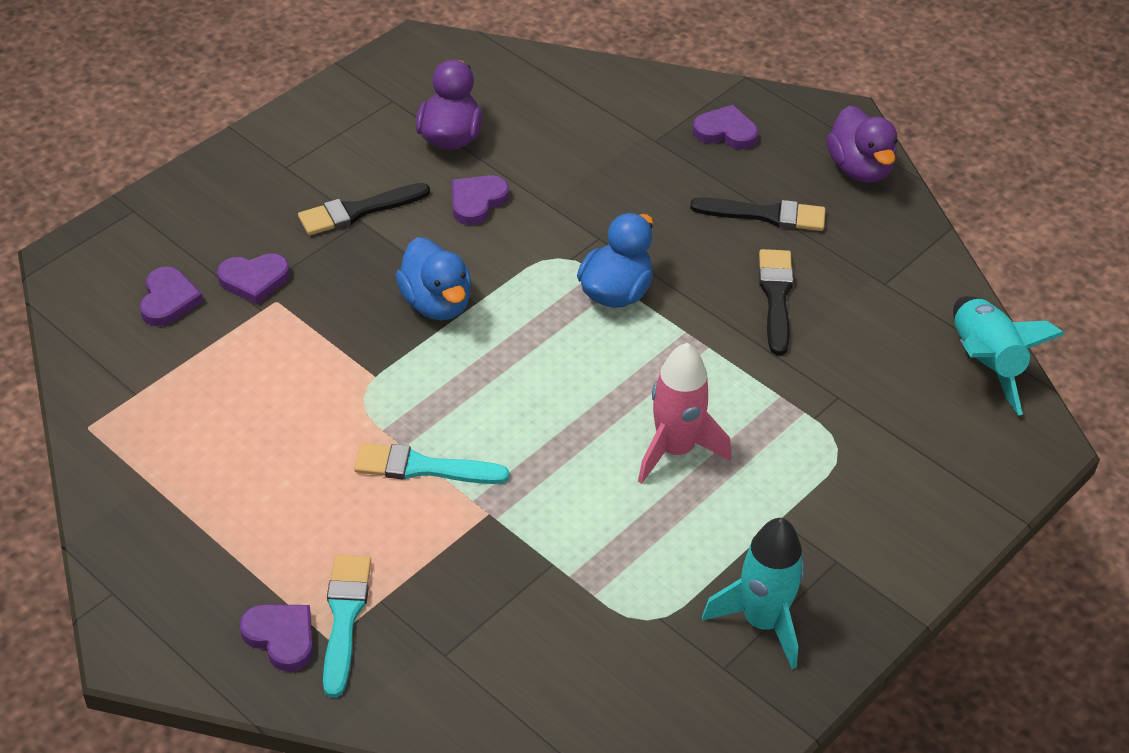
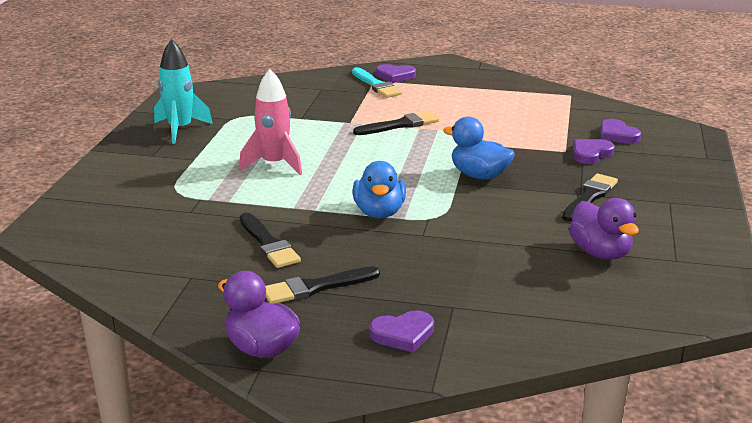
camera: 150 degrees right, 20 degrees down
turquoise brush [354,443,509,484] -> black brush [353,111,439,135]
purple heart [452,175,509,225] -> none
turquoise rocket [953,296,1065,416] -> none

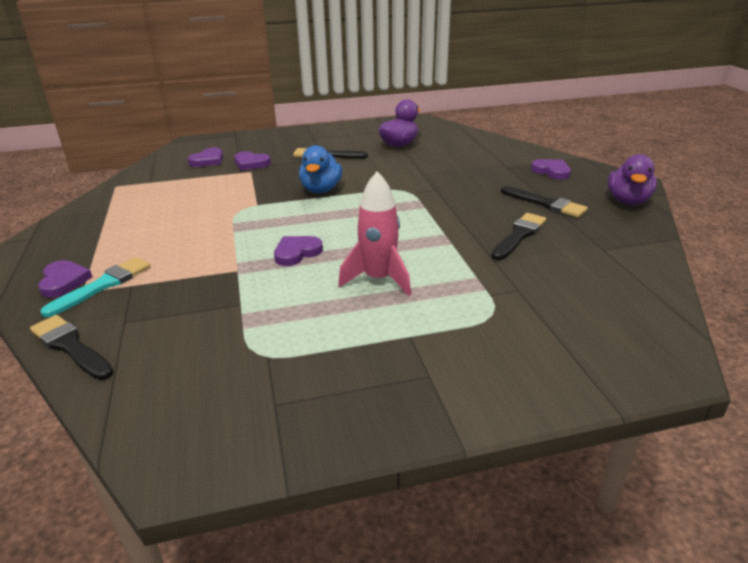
camera: 115 degrees left, 5 degrees up
turquoise rocket [154,39,213,144] -> none
blue duck [352,161,406,219] -> none
black brush [353,111,439,135] -> black brush moved to [30,315,114,380]
none -> purple heart [274,236,323,266]

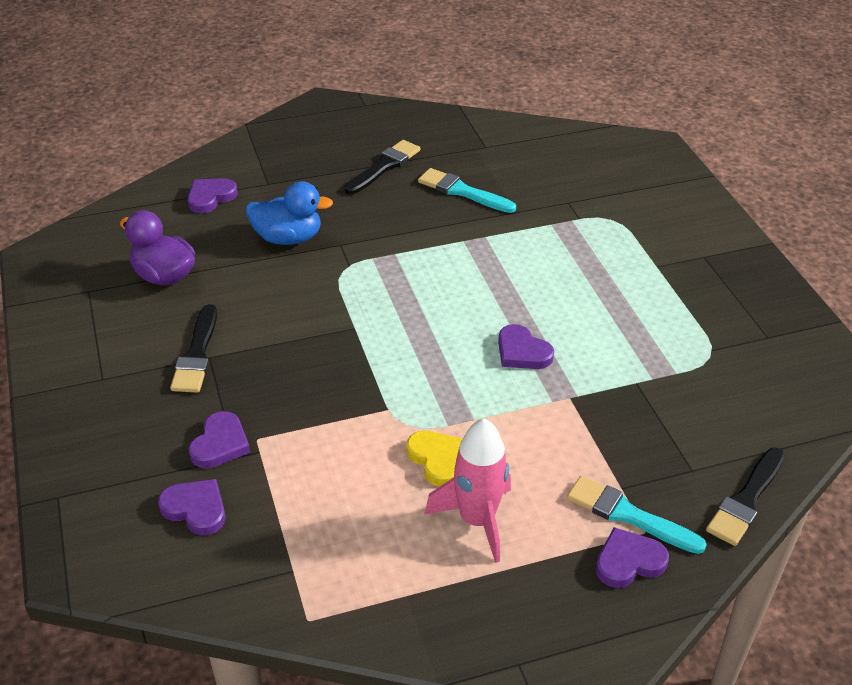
camera: 95 degrees left, 10 degrees up
blue duck [299,145,342,193] -> blue duck moved to [246,181,333,245]
pink rocket [338,171,411,296] -> pink rocket moved to [424,418,511,563]
black brush [491,213,546,260] -> turquoise brush [418,168,516,213]
purple heart [531,159,571,180] -> purple heart moved to [188,178,238,213]
purple duck [608,154,657,205] -> none
none -> yellow heart [407,431,462,487]

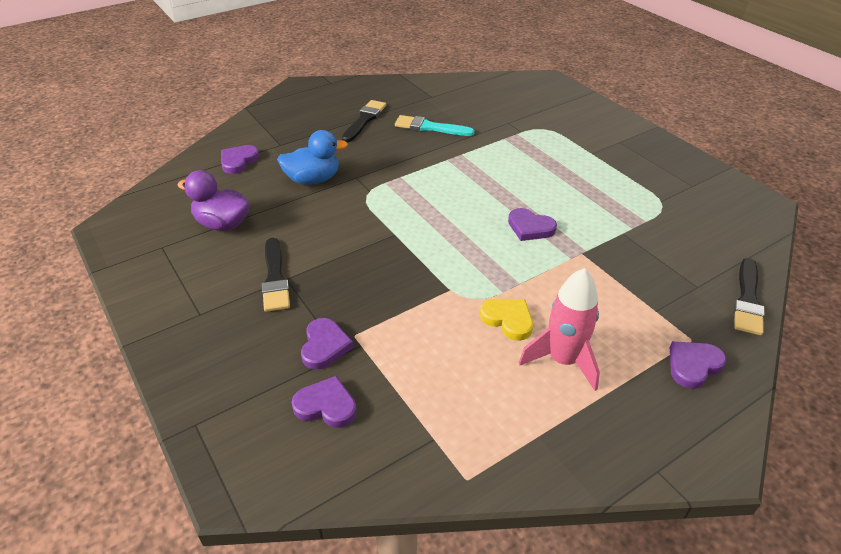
camera: 15 degrees left, 0 degrees up
turquoise brush [567,476,707,554] -> none

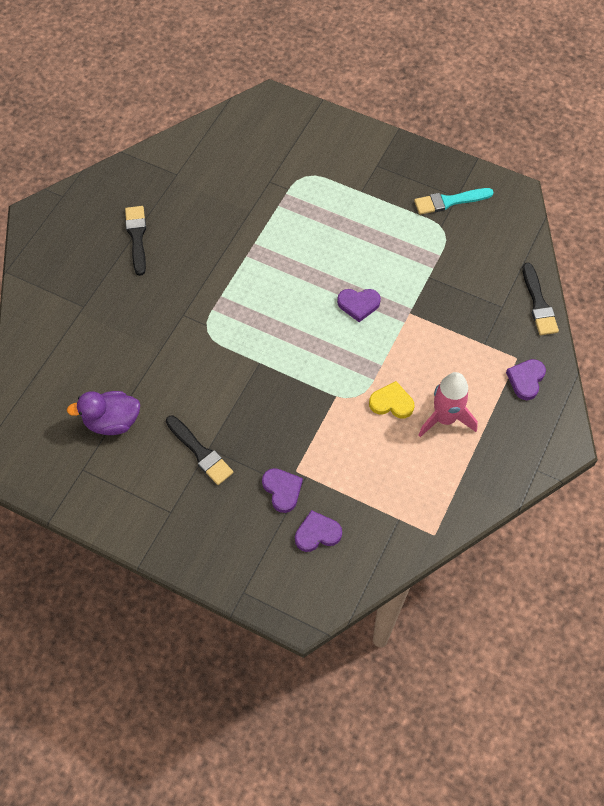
camera: 30 degrees left, 20 degrees up
purple heart [221,145,259,174] -> none
blue duck [277,130,348,185] -> none
turquoise brush [395,115,475,136] -> turquoise brush moved to [414,188,494,215]

